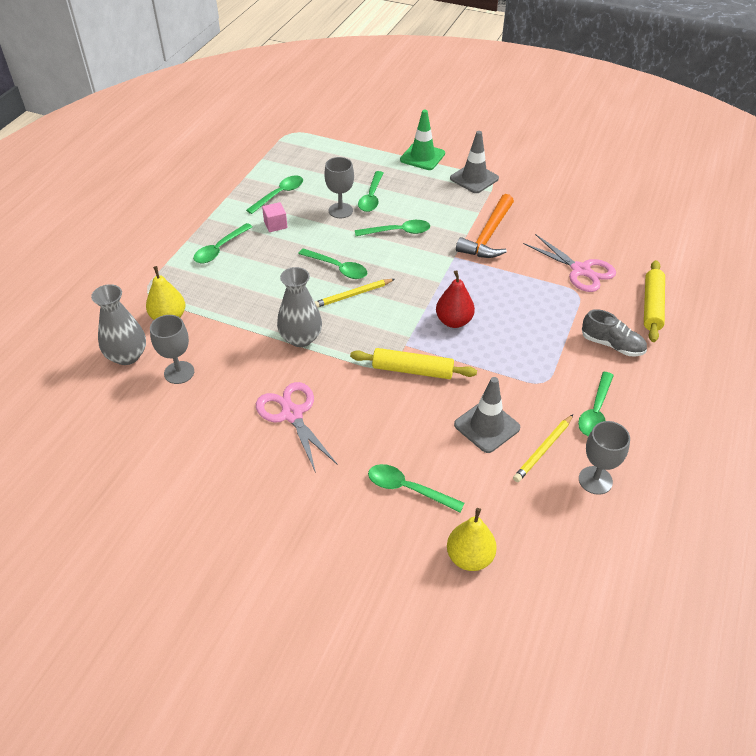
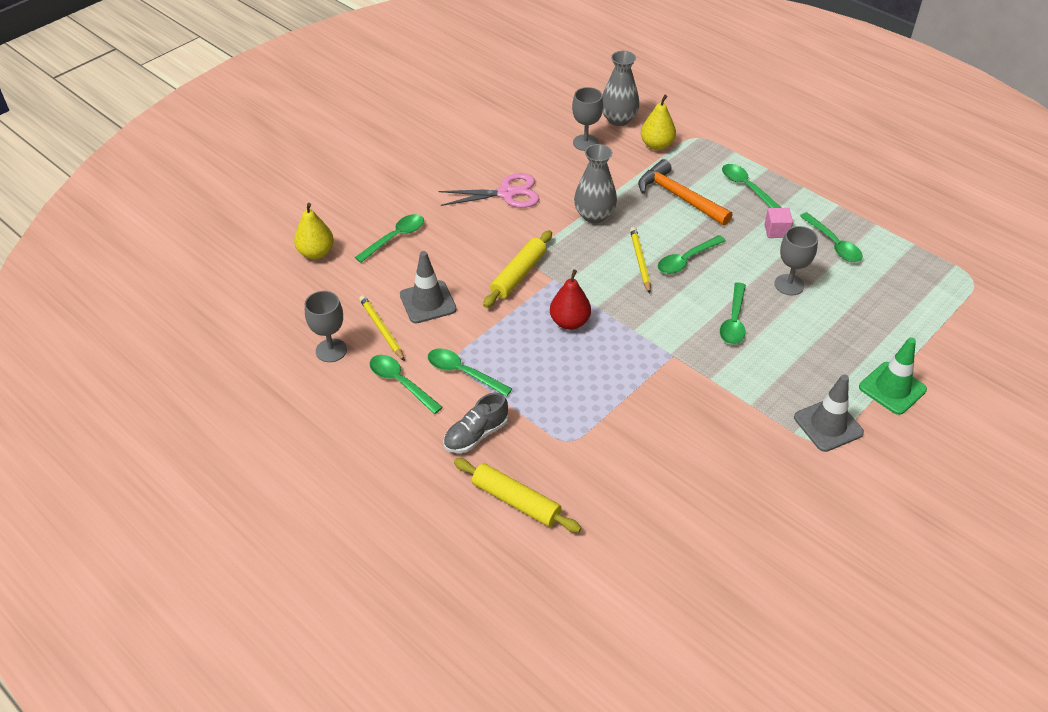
camera: 110 degrees right, 0 degrees up
green spoon [358,171,384,212] -> green spoon moved to [428,348,512,397]
orange hammer [456,194,514,258] -> orange hammer moved to [638,159,732,226]
pink scissors [523,234,616,292] -> none

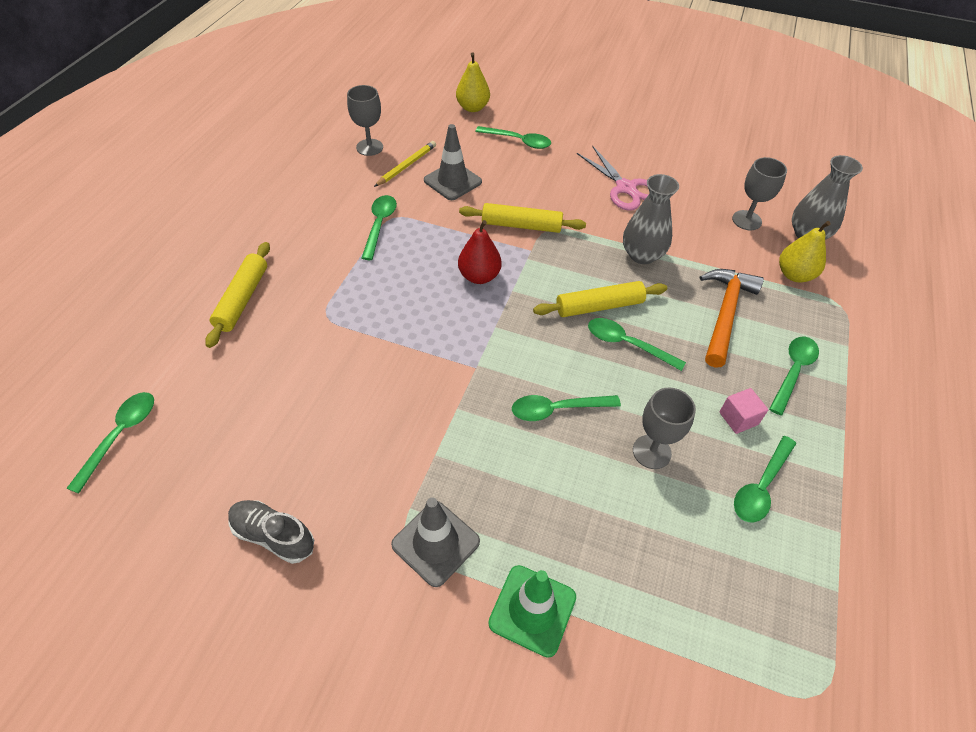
camera: 65 degrees right, 5 degrees up
green spoon [370,355,443,414] -> green spoon moved to [66,392,154,494]
grey shoe [443,392,508,453] -> grey shoe moved to [228,500,314,564]
yellow pencil [630,227,651,294] -> yellow rolling pin [533,281,667,317]

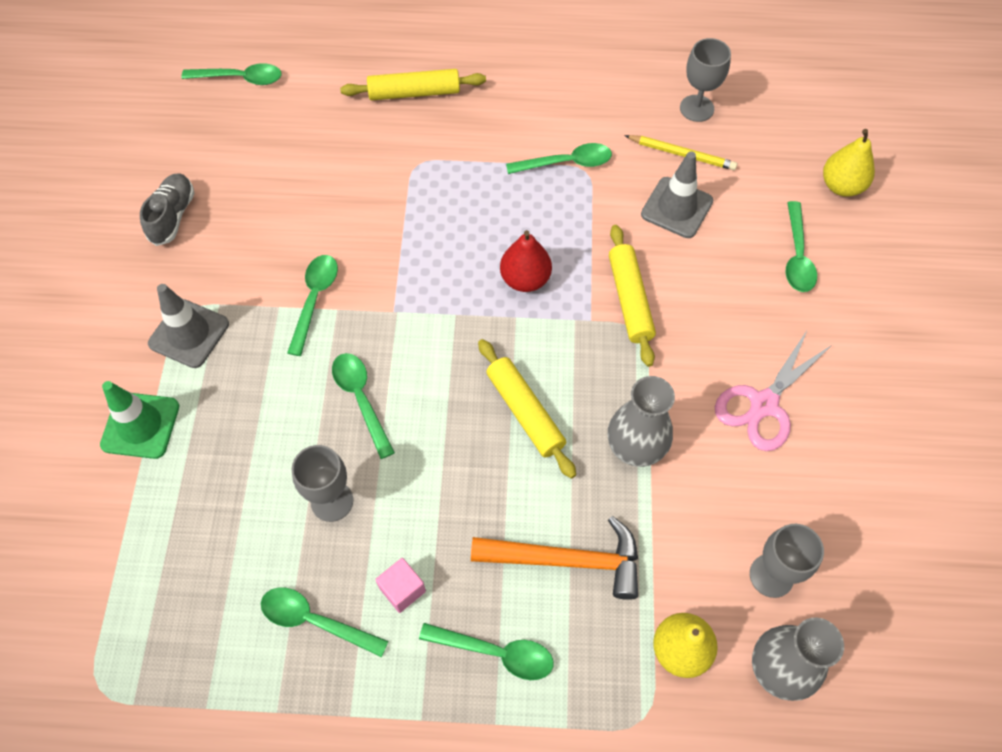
camera: 75 degrees right, 10 degrees up
green spoon [588,318,686,371] -> green spoon moved to [287,255,338,356]

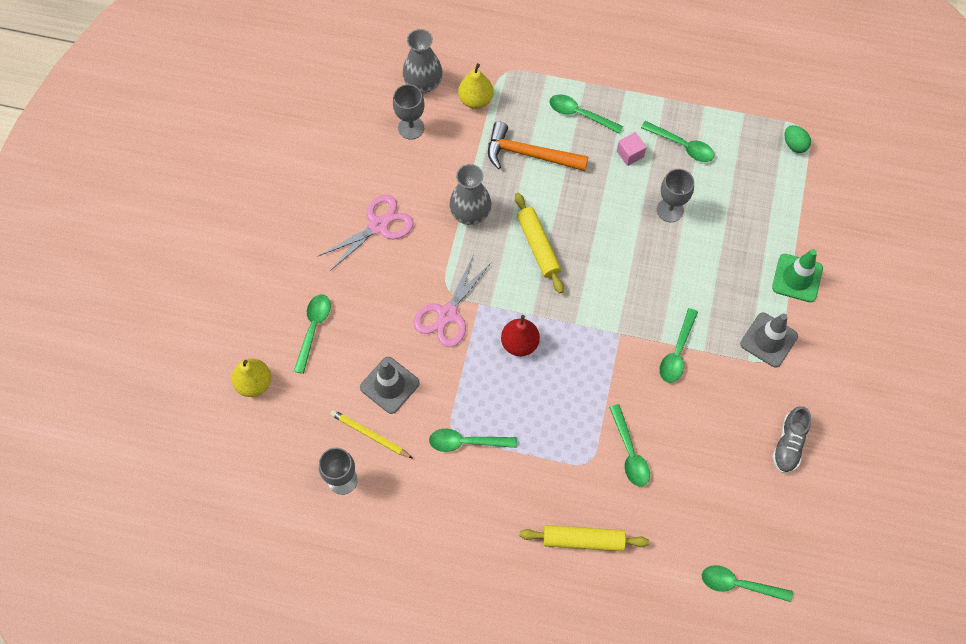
camera: 170 degrees left, 5 degrees up
green spoon [332,353,395,459] -> green spoon moved to [609,404,650,487]
yellow rolling pin [609,225,656,367] -> pink scissors [413,254,491,347]
none -> green egg [784,125,811,153]

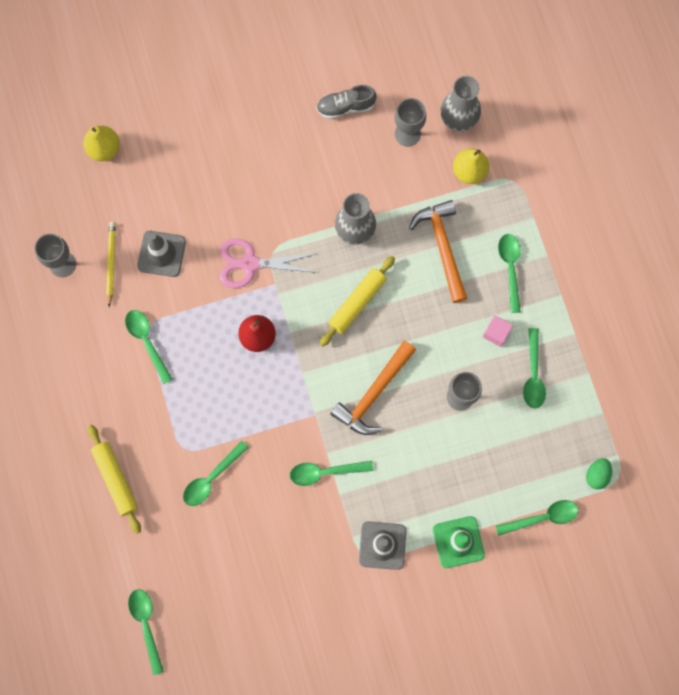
camera: 60 degrees right, 10 degrees up
green spoon [294,295,331,374] -> green spoon moved to [496,500,578,536]
pink scissors [318,195,414,271] -> none
grey shoe [772,406,811,473] -> grey shoe moved to [316,85,377,119]
none -> orange hammer [330,341,416,435]

